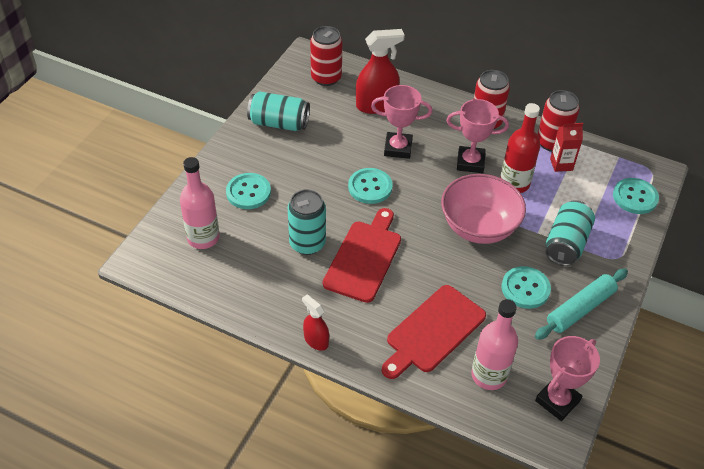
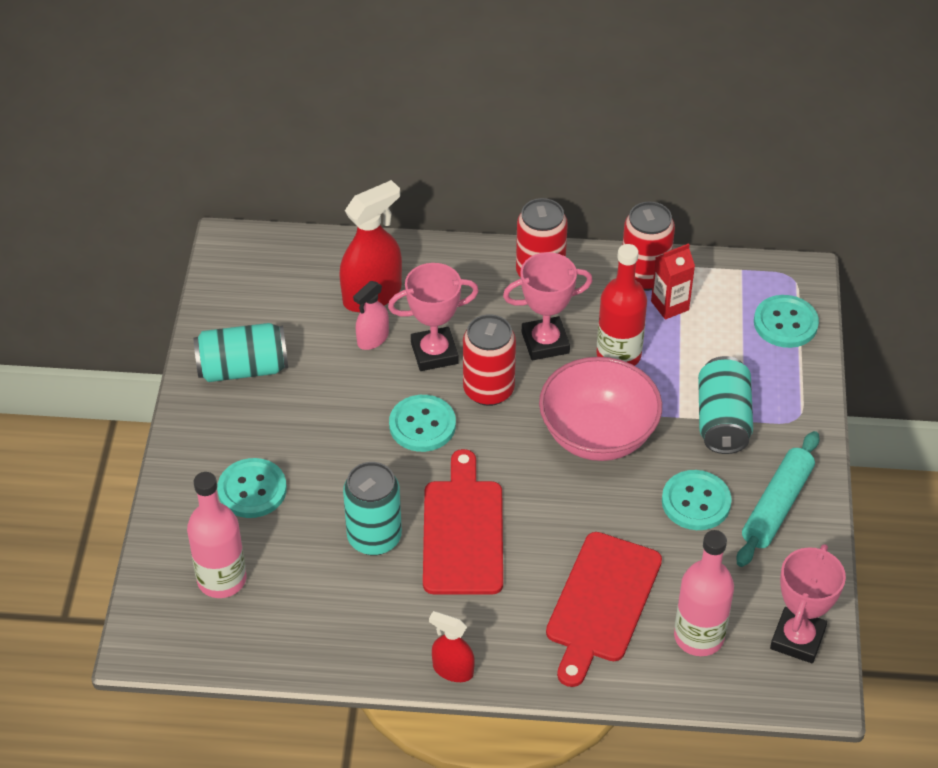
camera: 20 degrees left, 0 degrees up
red can [310,26,343,86] -> red can moved to [463,314,516,406]
none -> pink spray bottle [353,281,389,350]

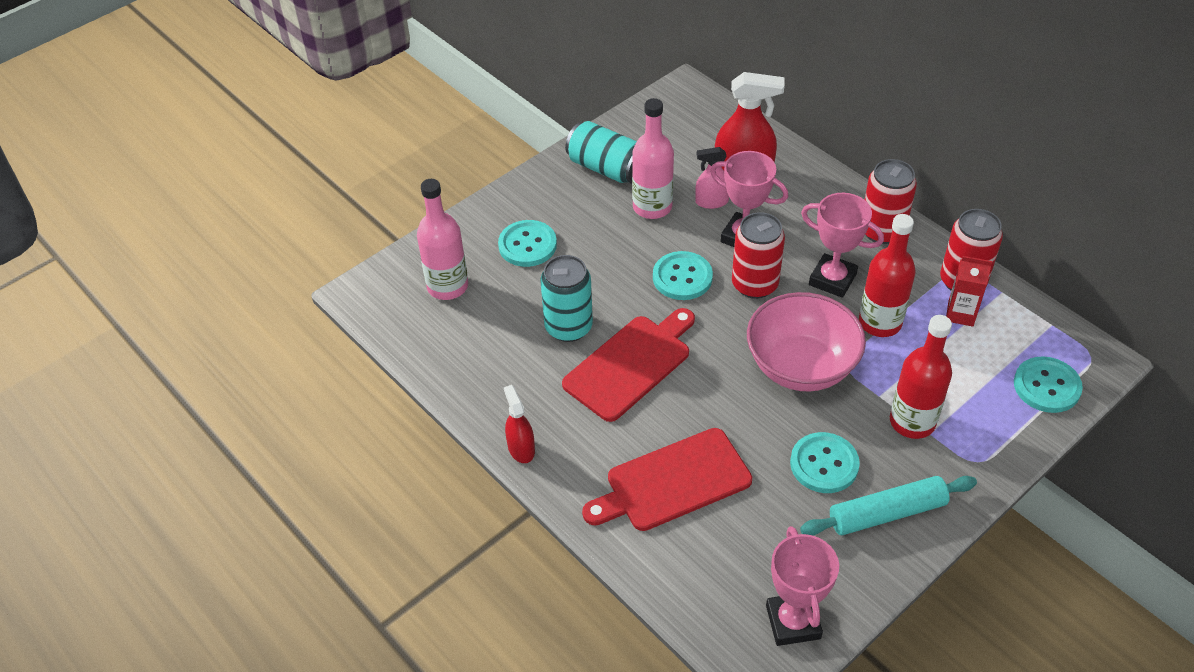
camera: 45 degrees right, 0 degrees up
pink bottle [674,530,734,656] -> pink bottle moved to [632,98,674,219]
turquoise can [698,356,753,454] -> red bottle [890,315,952,439]
pink trophy [770,544,846,664] -> pink trophy turned 75 degrees counterclockwise [766,526,839,646]

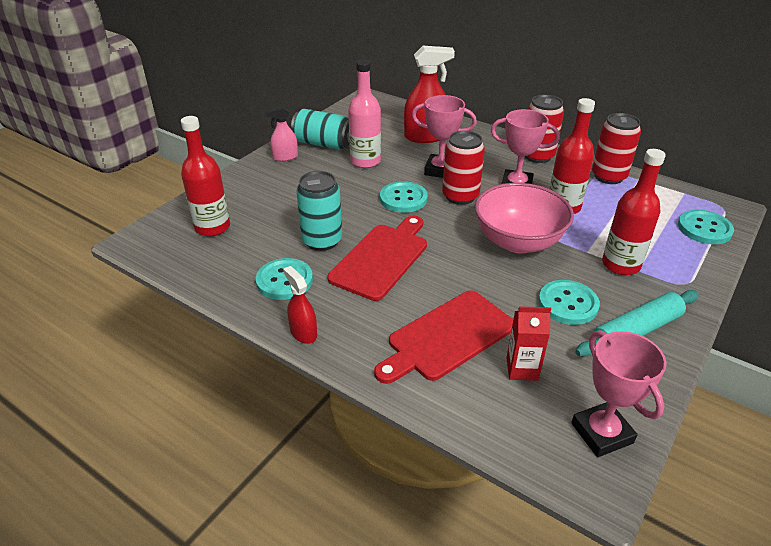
camera: 15 degrees left, 10 degrees down
pink bottle [417,179,468,300] -> red bottle [181,116,230,236]
turquoise button [498,220,557,267] -> turquoise button moved to [256,258,313,300]
pink spray bottle [695,147,729,209] -> pink spray bottle moved to [266,106,298,161]
red carton [946,256,992,327] -> red carton moved to [506,306,551,381]

